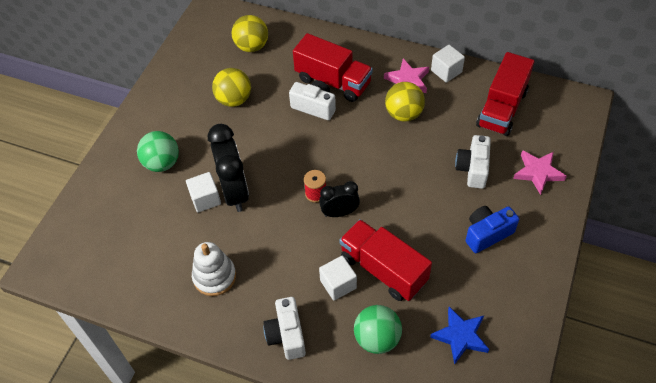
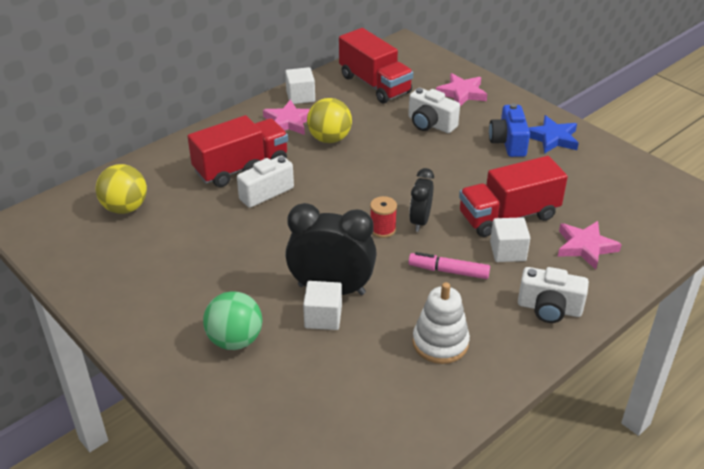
camera: 65 degrees left, 15 degrees down
yellow ball [212,68,251,107] -> none
green ball [354,305,402,354] -> pink star [558,221,622,270]
blue star [430,307,489,364] -> blue star moved to [528,115,579,154]
none -> pink marker [408,252,490,279]

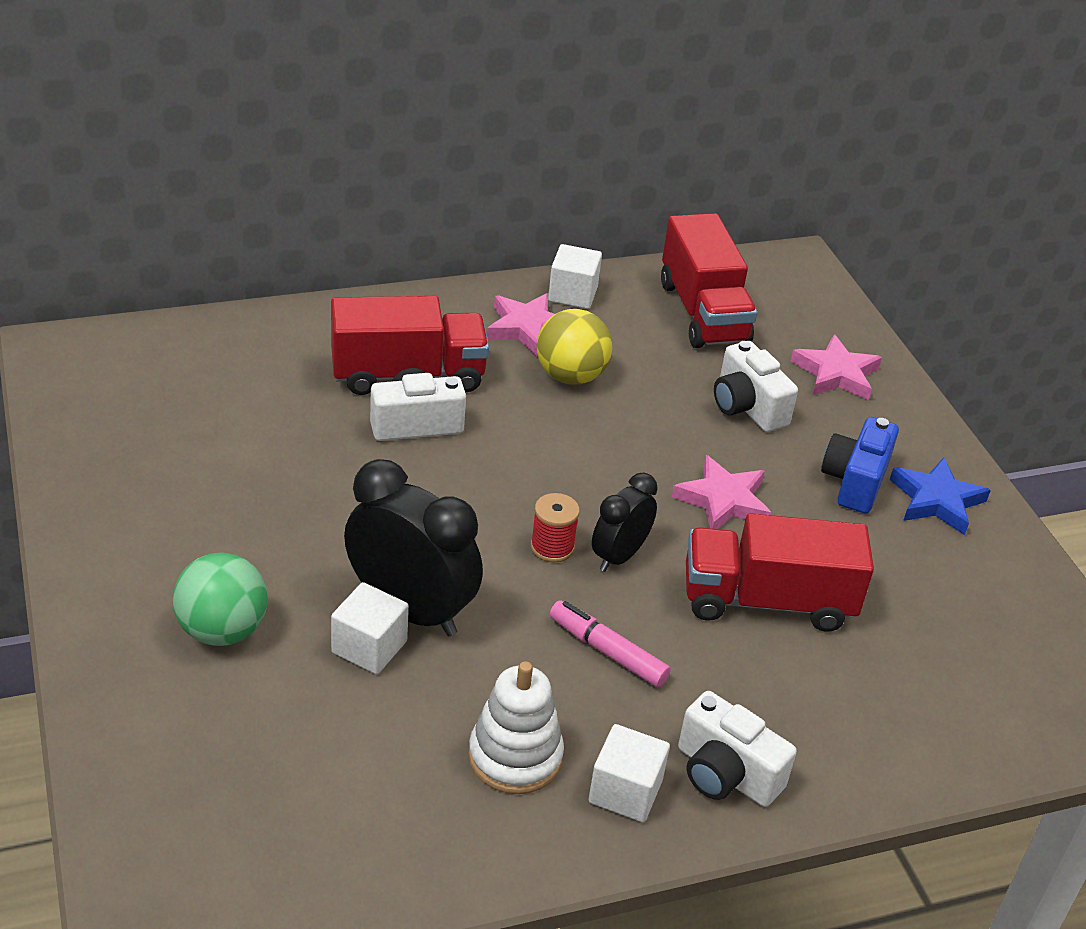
camera: 20 degrees right, 0 degrees up
yellow ball [95,164,147,214] -> none
white cube [490,217,530,262] -> white cube moved to [589,724,670,822]
pink star [558,221,622,270] -> pink star moved to [671,455,771,529]

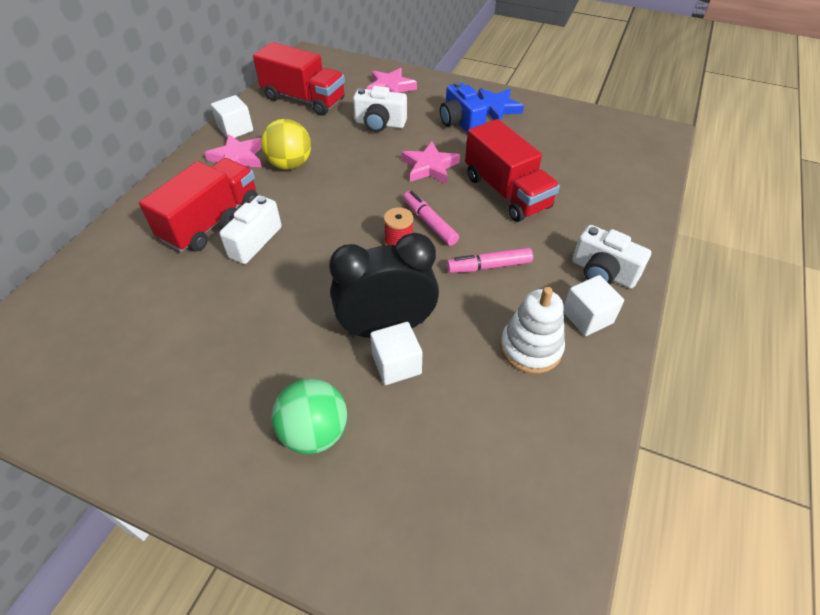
camera: 45 degrees left, 10 degrees up
black clock [592,473,658,572] -> pink marker [403,191,459,246]
white camera [678,691,797,807] -> white camera turned 45 degrees clockwise [572,225,651,288]
red truck [686,513,874,632] -> red truck turned 75 degrees counterclockwise [465,119,560,222]

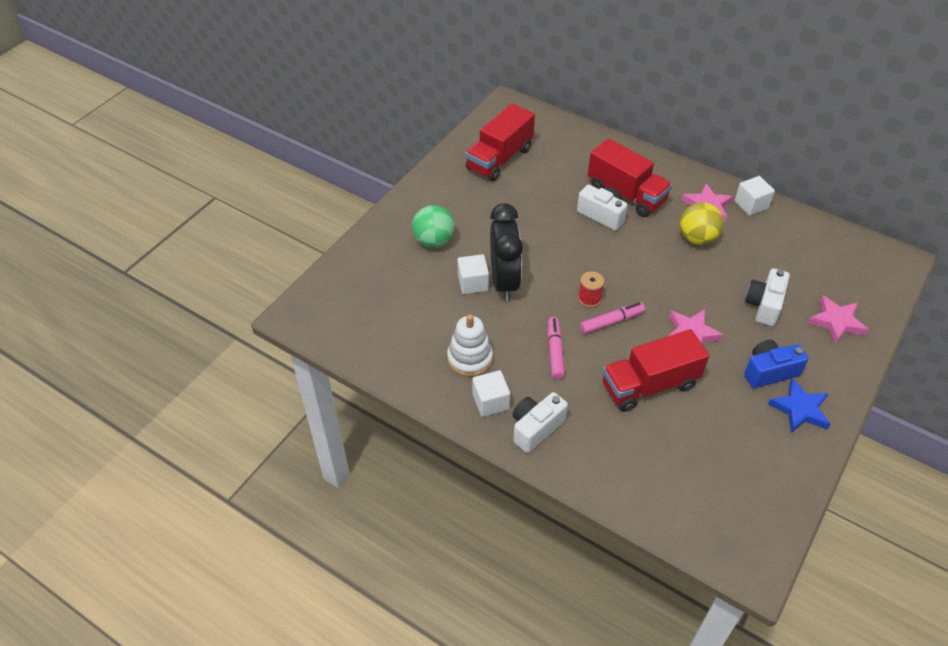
camera: 100 degrees right, 0 degrees up
red truck [253,42,345,116] -> red truck moved to [465,103,535,181]

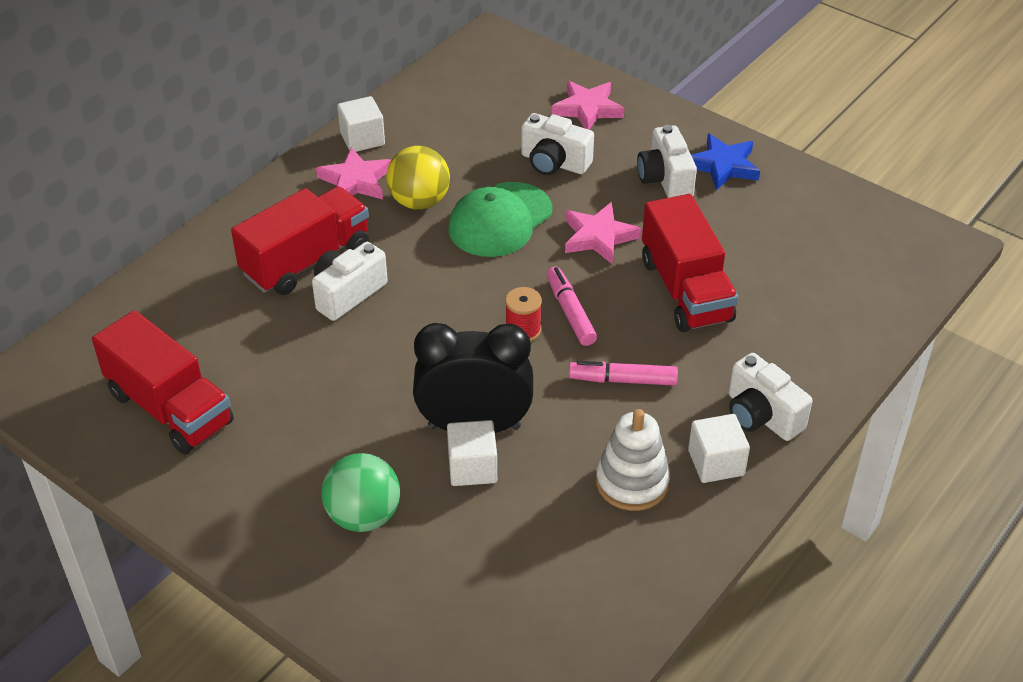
camera: 85 degrees left, 5 degrees down
blue camera [744,340,808,388] -> white camera [637,125,697,198]
none -> green cap [448,182,553,257]

